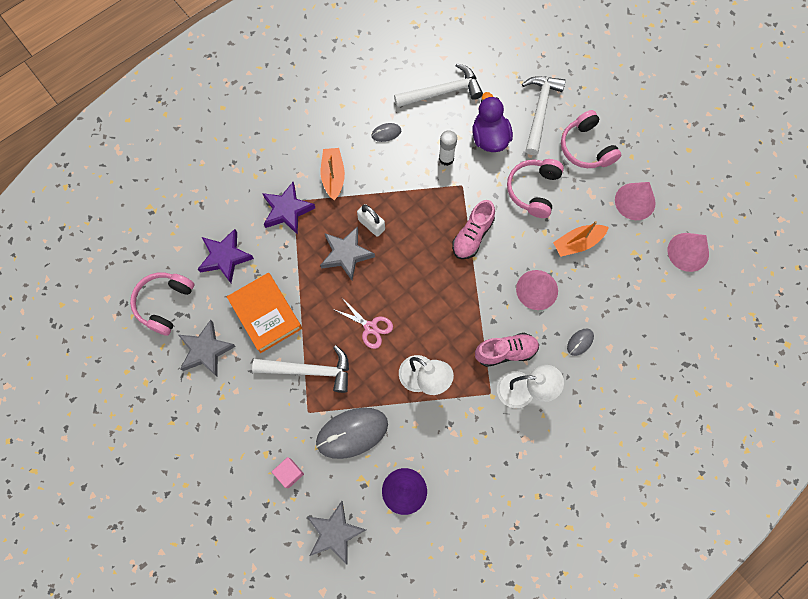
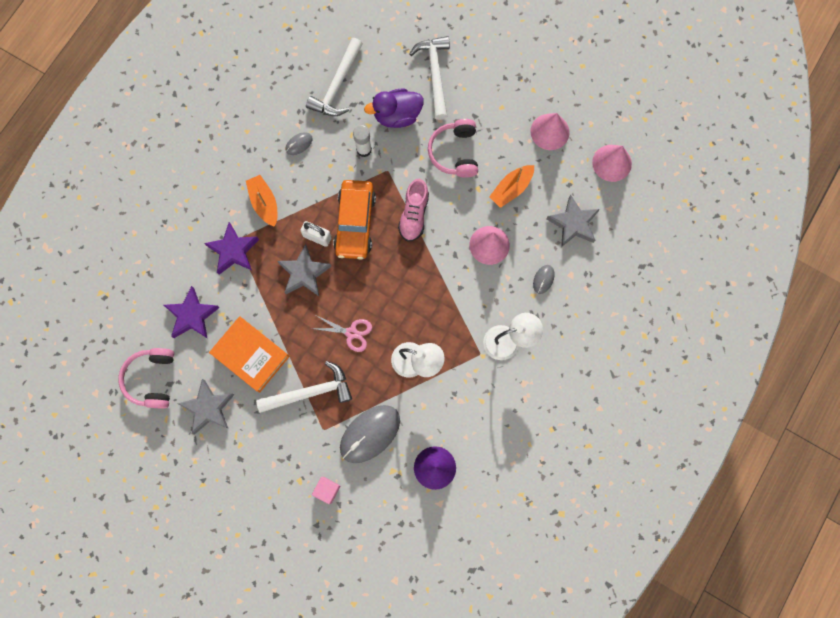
camera: 20 degrees left, 5 degrees up
grey star [307,501,366,565] -> grey star moved to [546,194,600,247]
white hammer [394,63,483,108] -> white hammer turned 150 degrees clockwise [306,38,363,116]
purple duck [472,92,513,152] -> purple duck turned 75 degrees counterclockwise [364,89,423,128]
pink shoe [475,333,539,367] -> none
pink headphones [561,110,621,168] -> none
none -> orange car [333,180,376,260]

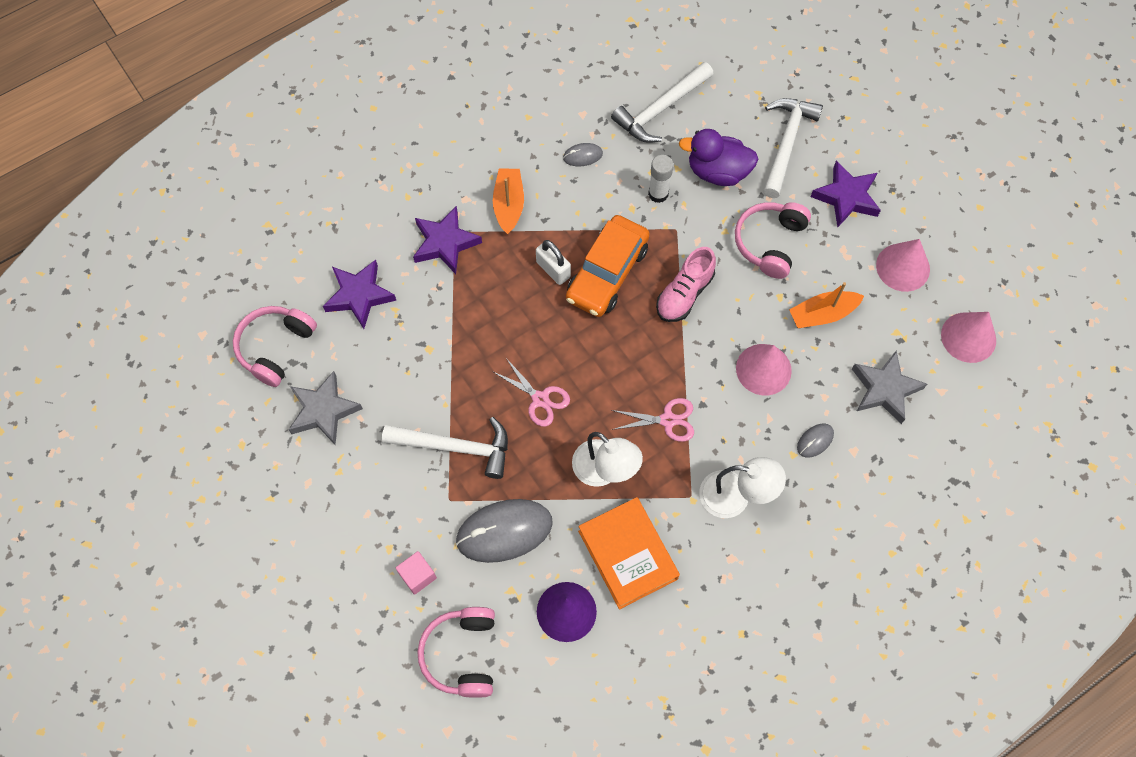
camera: 25 degrees right, 10 degrees down
orange book [209,316,289,393] -> orange book moved to [578,497,680,609]
grey star [277,244,332,296] -> none
none -> pink headphones [417,607,495,698]
none -> pink scissors [612,398,694,442]
none -> purple star [811,161,881,227]

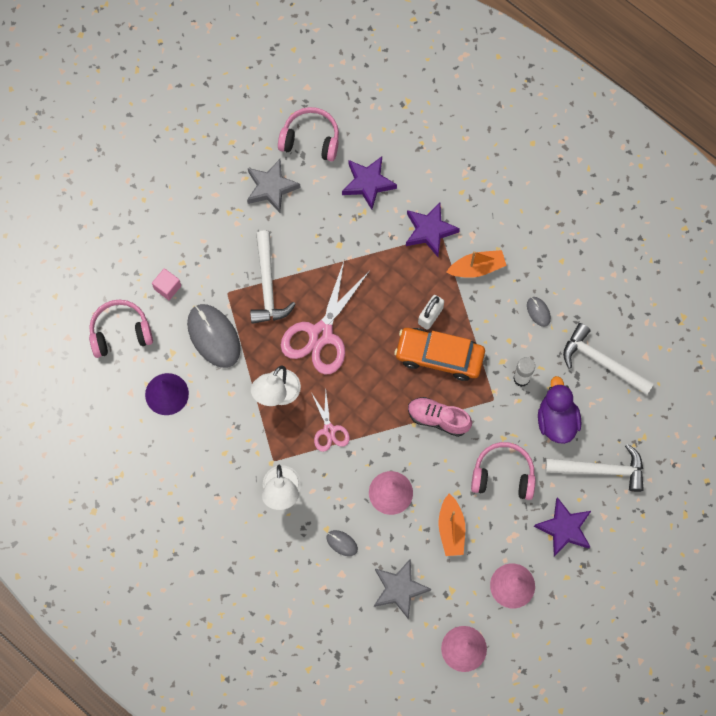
camera: 75 degrees right, 5 degrees up
pink scissors [492,358,570,427] -> pink scissors [281,261,370,374], size x1.88
orange book [578,497,680,609] -> none
orange boat [789,282,864,328] -> orange boat turned 150 degrees counterclockwise [439,494,465,556]

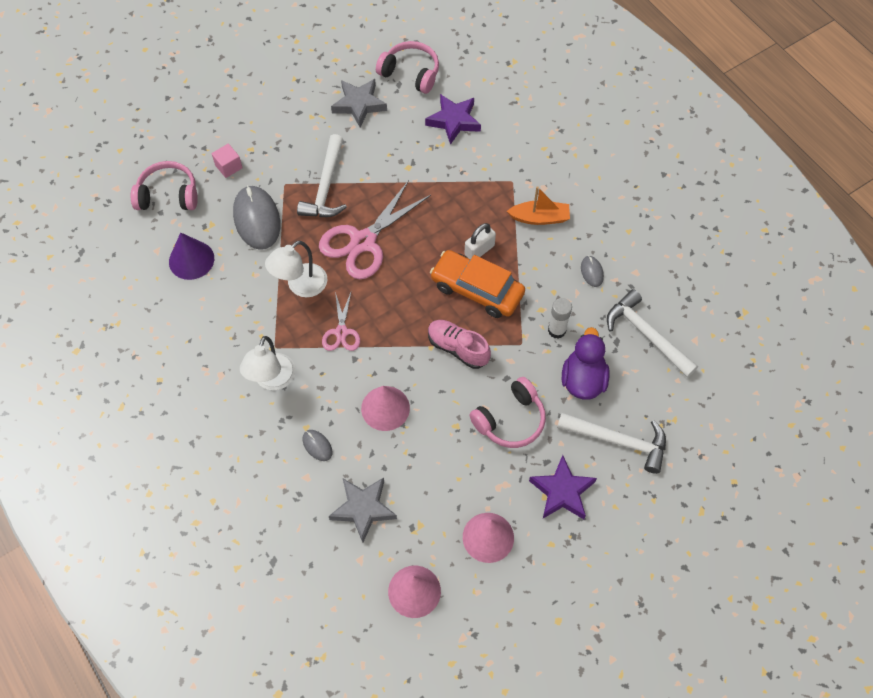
camera: 15 degrees right, 10 degrees down
purple star [406,202,460,257] -> none
orange boat [439,494,465,556] -> none
pink headphones [471,442,536,500] -> pink headphones turned 120 degrees clockwise [469,377,546,448]

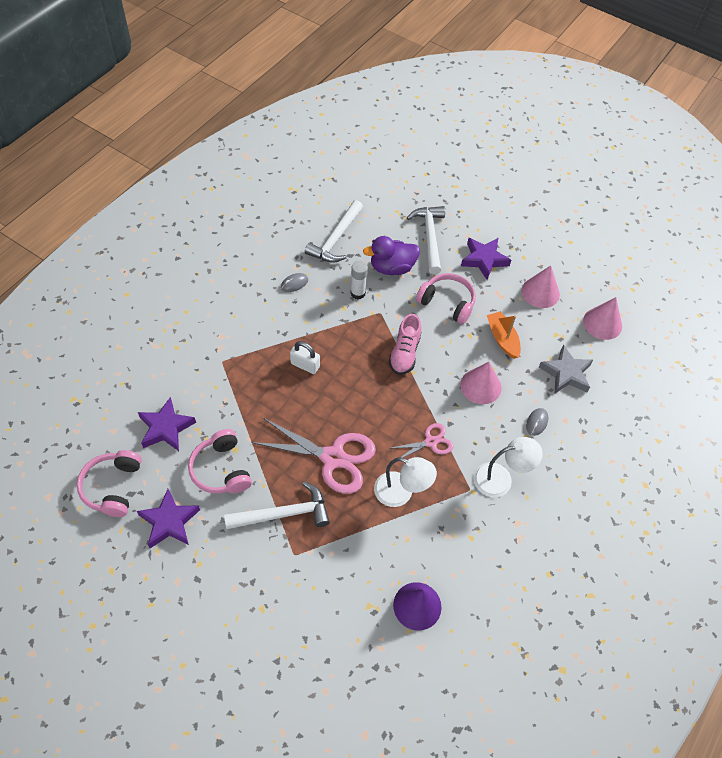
camera: 115 degrees left, 5 degrees down
pink headphones [131,161,198,210] -> pink headphones moved to [188,429,252,494]
pink cube [212,144,242,178] -> none
grey mouse [233,185,281,250] -> none
grey star [331,79,387,127] -> purple star [137,489,200,548]
orange car [430,250,525,318] -> none
orange boat [507,186,570,225] -> orange boat moved to [487,311,521,359]

